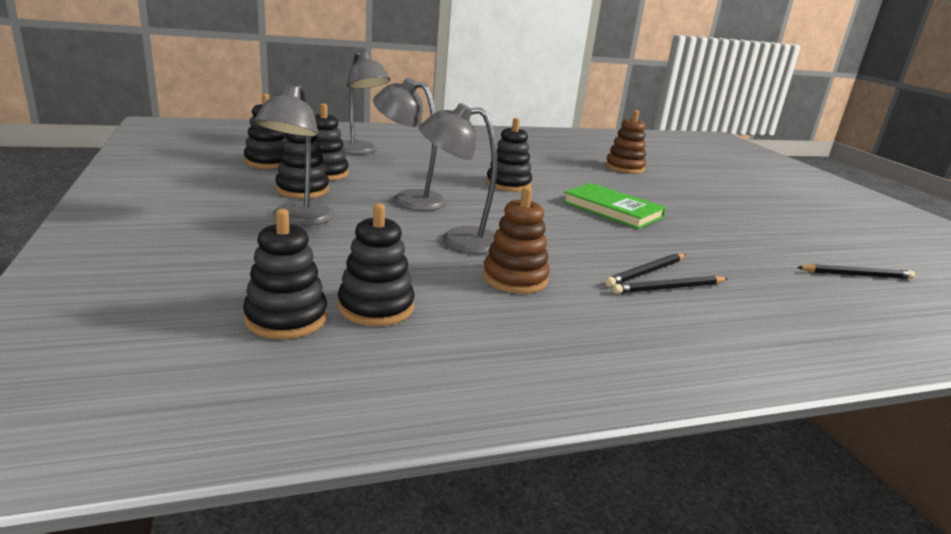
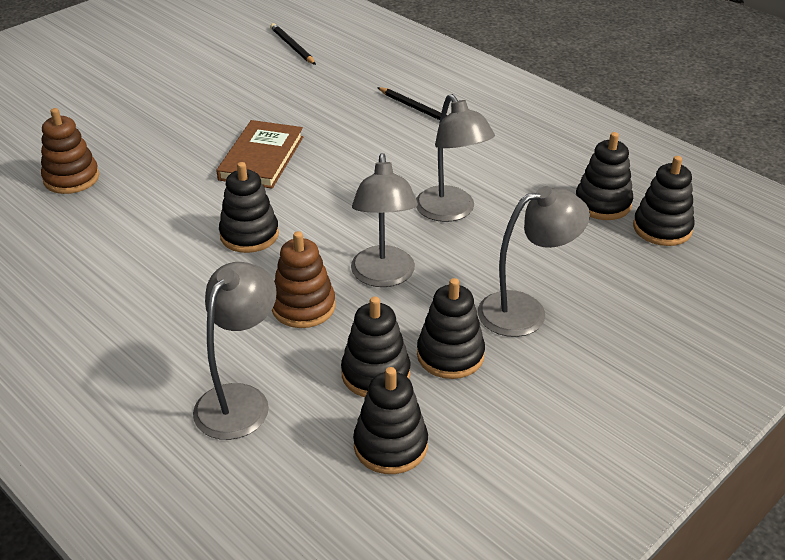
camera: 115 degrees left, 15 degrees up
brown stacking toy [483,187,550,294] -> brown stacking toy moved to [272,231,336,328]
green book [563,183,666,229] -> brown book [216,120,303,189]
black pencil [605,254,686,287] -> none

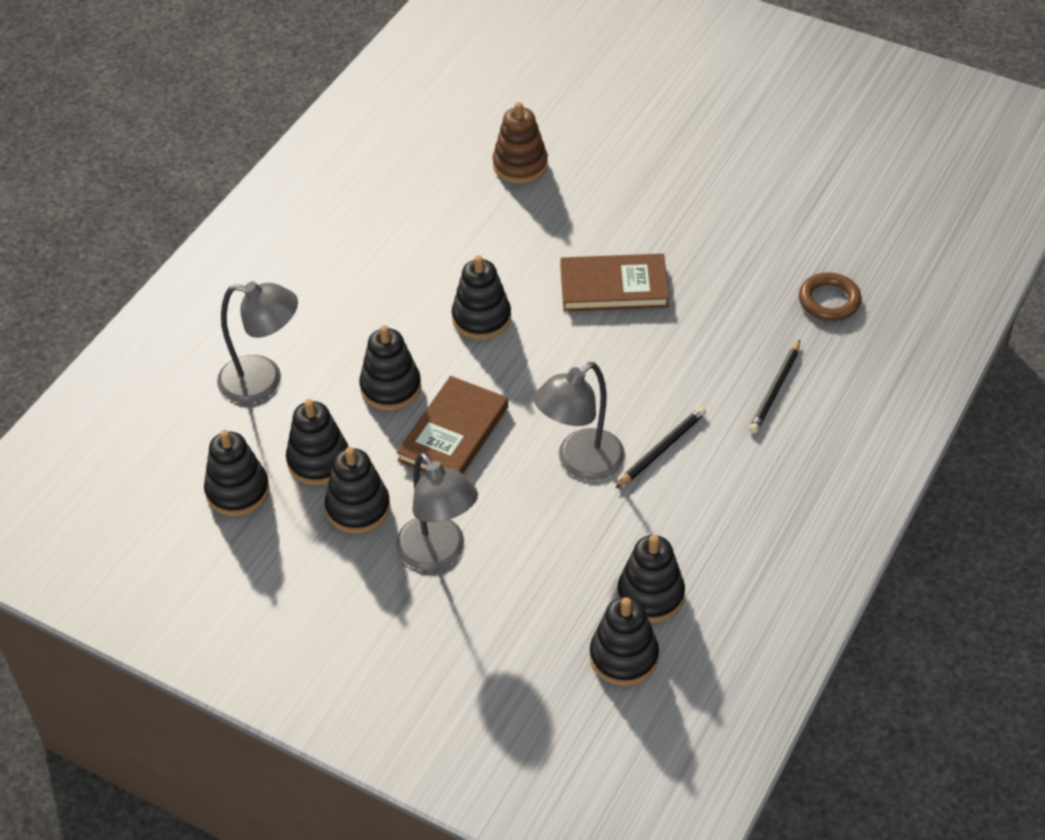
camera: 75 degrees right, 10 degrees up
black pencil [270,23,316,65] -> black pencil moved to [615,407,706,489]
brown stacking toy [272,231,336,328] -> black stacking toy [359,325,421,410]
grey lamp [351,153,418,287] -> brown book [396,376,508,474]
none -> brown ring [799,272,862,321]

